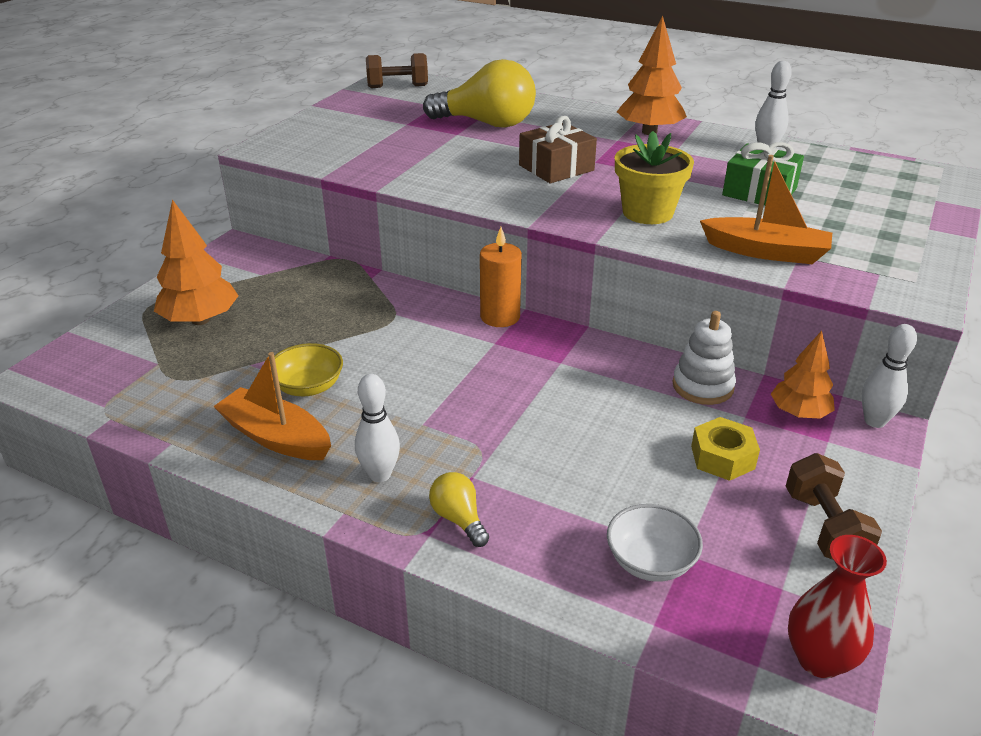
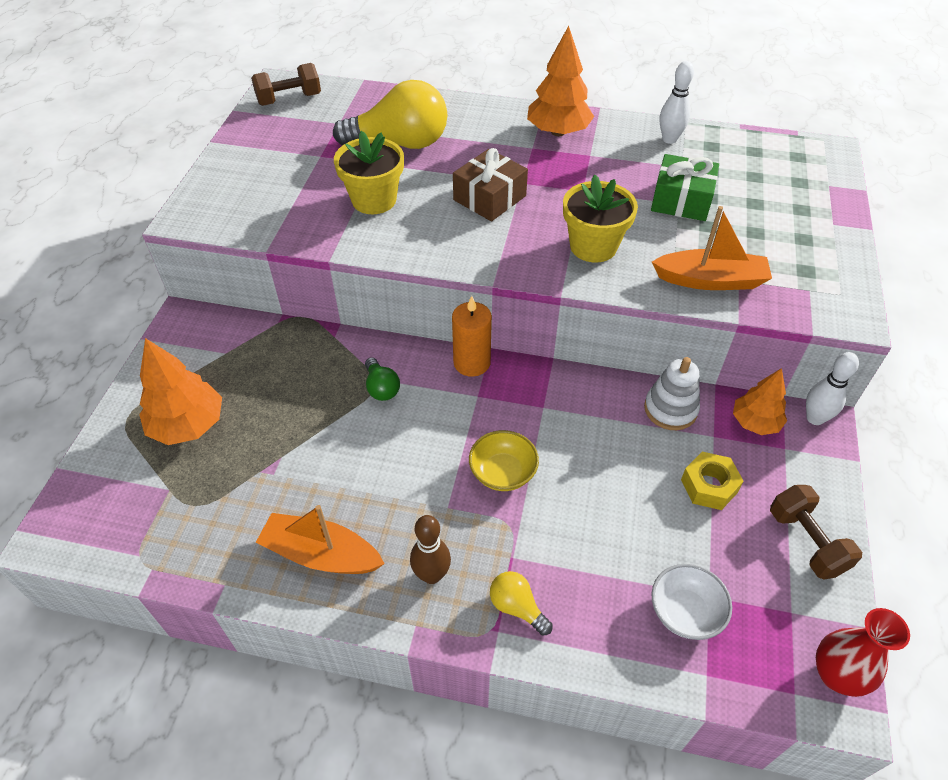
camera: 15 degrees left, 15 degrees up
yellow bowl [274,343,343,396] -> yellow bowl moved to [469,430,539,491]
white bowling pin [355,374,400,482] -> brown bowling pin [410,515,451,584]
none -> yellow flower pot [334,131,404,214]
none -> green light bulb [365,357,400,401]

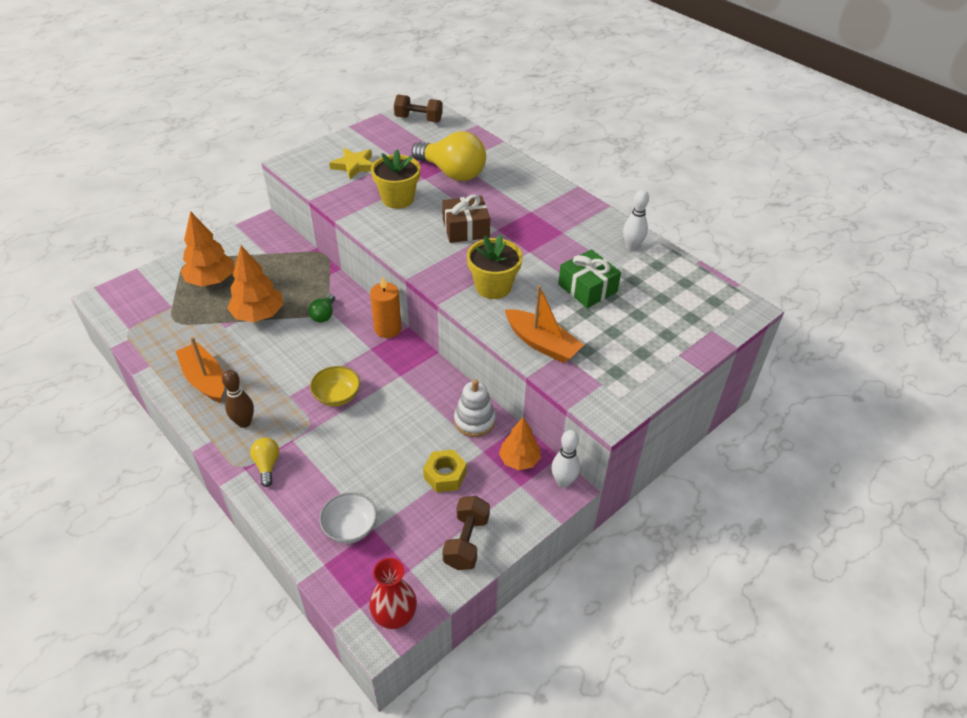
camera: 35 degrees right, 5 degrees down
orange tree [527,26,594,136] -> orange tree moved to [227,246,283,322]
none -> yellow star [329,148,373,180]

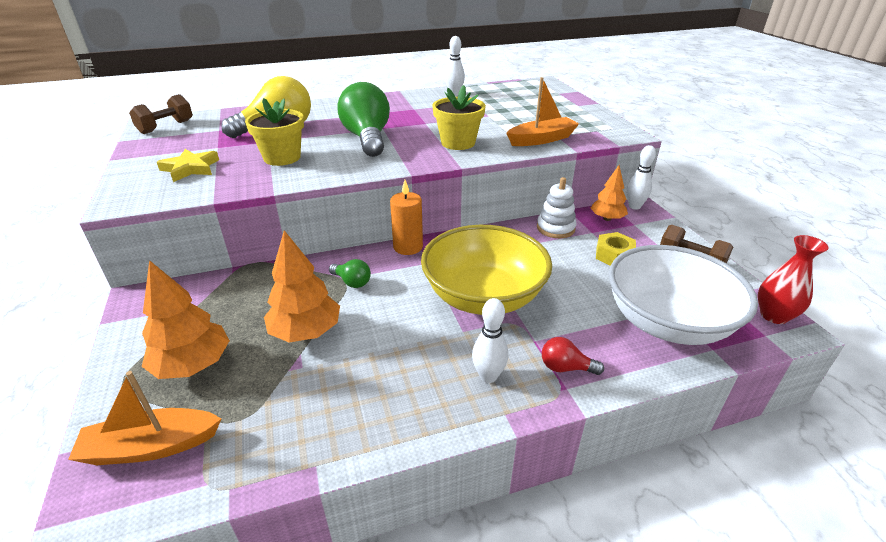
camera: 65 degrees left, 10 degrees down
orange boat [176,337,224,403] -> orange boat moved to [68,371,221,465]
brown bowling pin [222,370,254,428] -> white bowling pin [472,298,508,383]
yellow light bulb [250,438,279,487] -> red light bulb [542,337,604,375]
yellow bowl [310,366,360,406] -> yellow bowl [421,225,552,315], size x2.22
white bowl [319,492,377,543] -> white bowl [609,245,758,345], size x2.22
brown gift [442,195,490,243] -> green light bulb [337,82,390,157]
green gift [558,249,621,308] -> none

